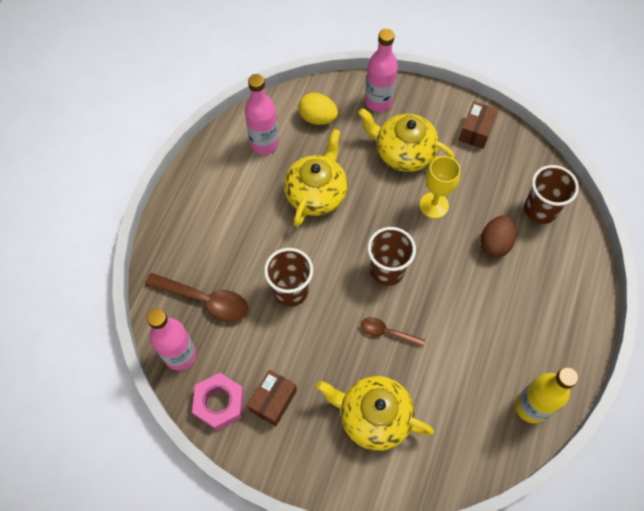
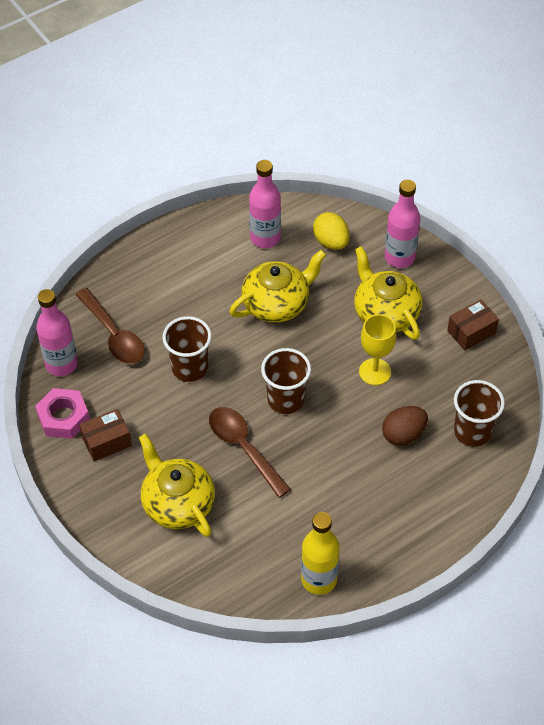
camera: 35 degrees right, 10 degrees down
brown spoon [361,317,425,348] -> brown spoon [209,407,291,498], size x1.71

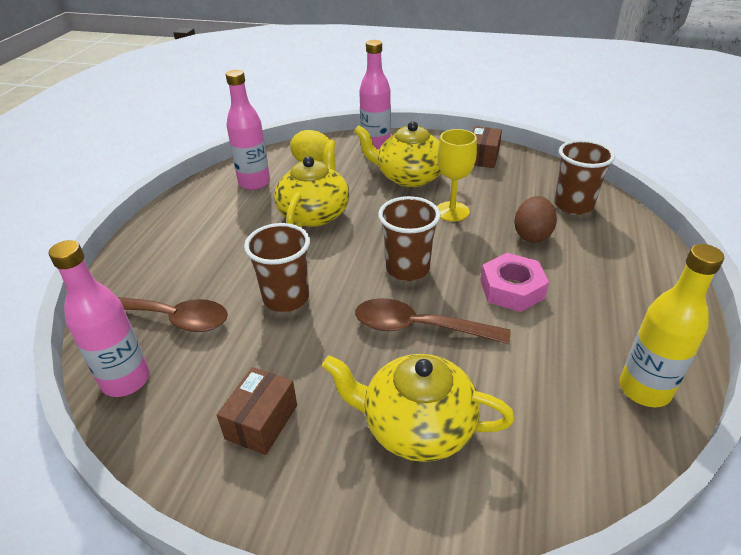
camera: 40 degrees left, 15 degrees down
pink nut [35,388,90,439] -> pink nut moved to [480,253,549,312]

